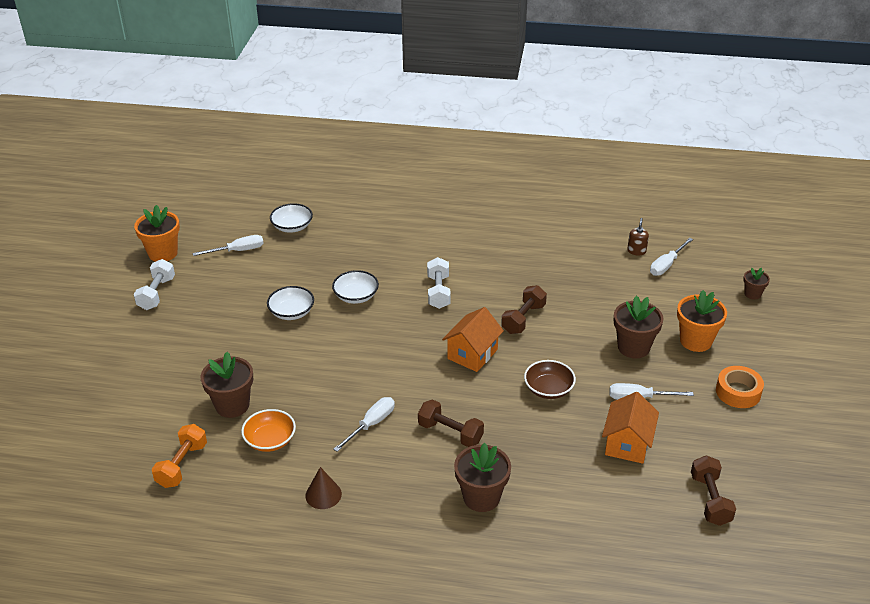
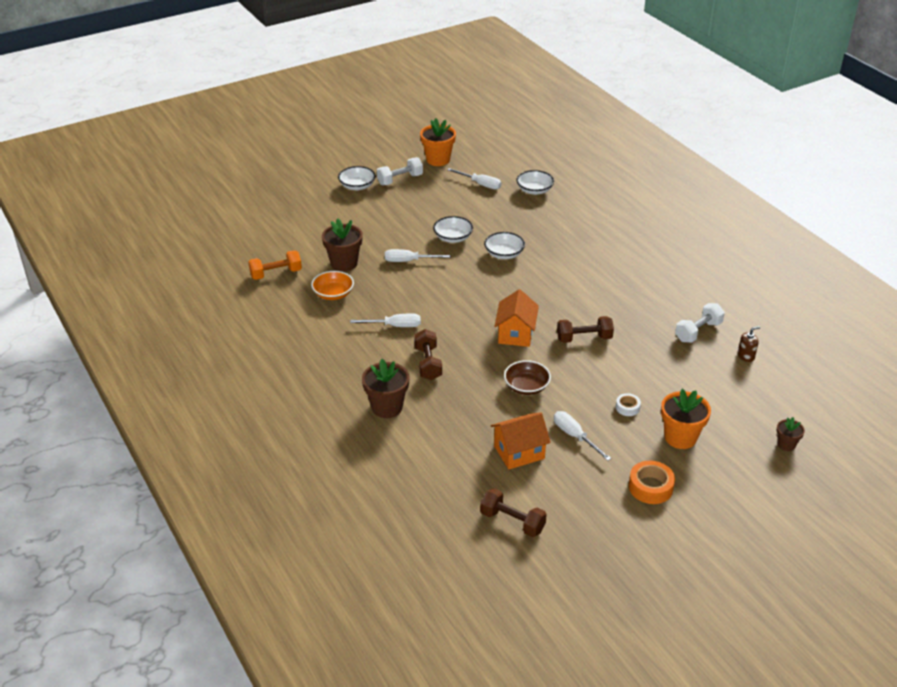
camera: 50 degrees right, 0 degrees up
brown cone [305,467,342,509] -> none
white dumbbell [427,257,451,309] -> white dumbbell moved to [675,303,725,343]
orange house [442,307,504,372] -> orange house turned 75 degrees counterclockwise [494,289,539,347]
brown flower pot [614,295,664,358] -> white tape [616,393,641,416]
white screwdriver [650,238,693,276] -> white screwdriver moved to [385,249,450,262]
brown dumbbell [691,455,736,526] -> brown dumbbell turned 75 degrees clockwise [480,488,547,537]
none -> white bowl [338,166,376,191]

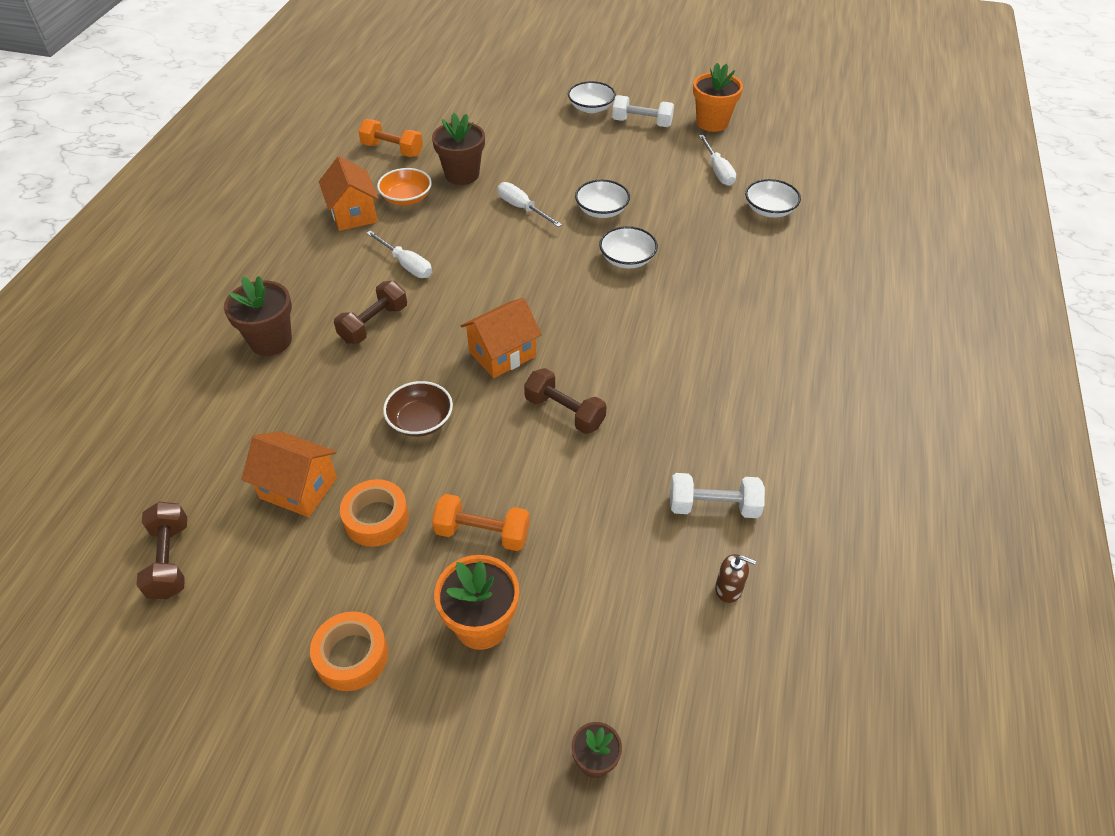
camera: 45 degrees right, 10 degrees up
white screwdriver [554,411,611,461] -> orange tape [340,479,409,547]
white tape [616,393,641,416] -> orange dumbbell [432,494,530,551]
none -> orange house [319,156,379,231]

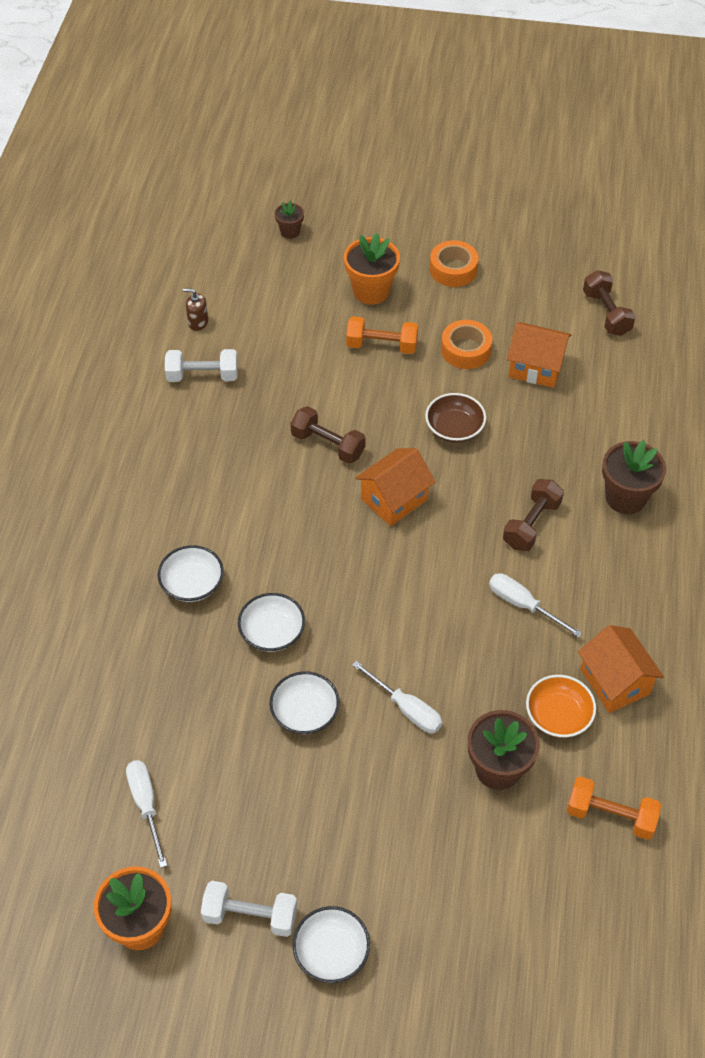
camera: 175 degrees right, 5 degrees up
white bowl [745,179,801,218] -> white bowl moved to [158,545,224,602]

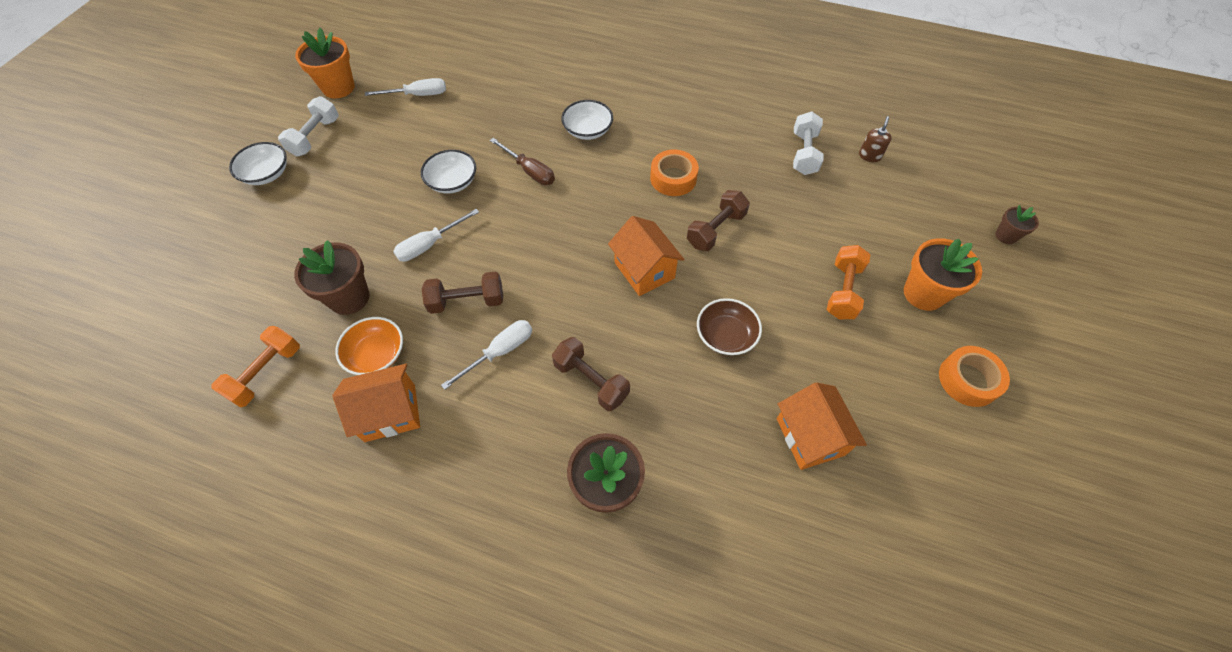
camera: 100 degrees right, 5 degrees up
white bowl [238,593,305,652] -> brown screwdriver [490,138,555,185]
orange tape [441,320,492,369] -> orange tape moved to [650,150,699,196]
orange house [507,322,572,388] -> orange house turned 45 degrees counterclockwise [777,382,867,470]
brown dumbbell [583,270,636,336] -> brown dumbbell moved to [422,271,503,314]

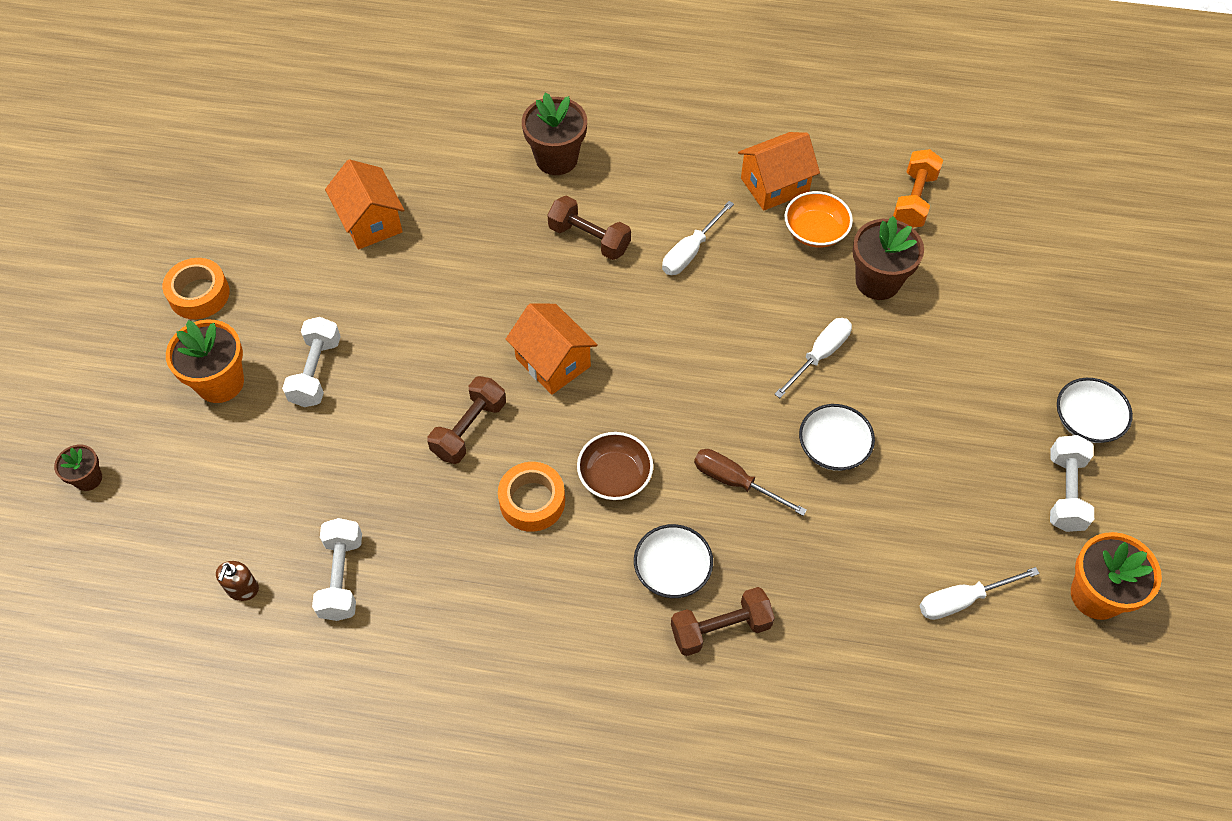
camera: 170 degrees right, 0 degrees up
brown dumbbell [422,271,503,314] -> brown dumbbell moved to [671,587,775,656]
brown bowl [697,298,762,355] -> brown bowl moved to [577,432,653,500]
orange dumbbell [827,245,870,319] -> white dumbbell [282,317,341,407]

